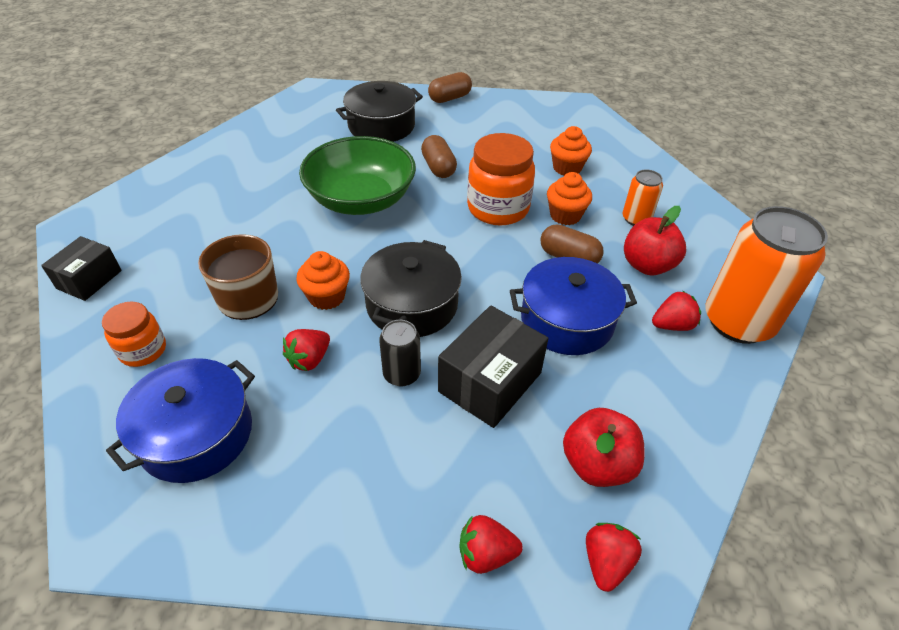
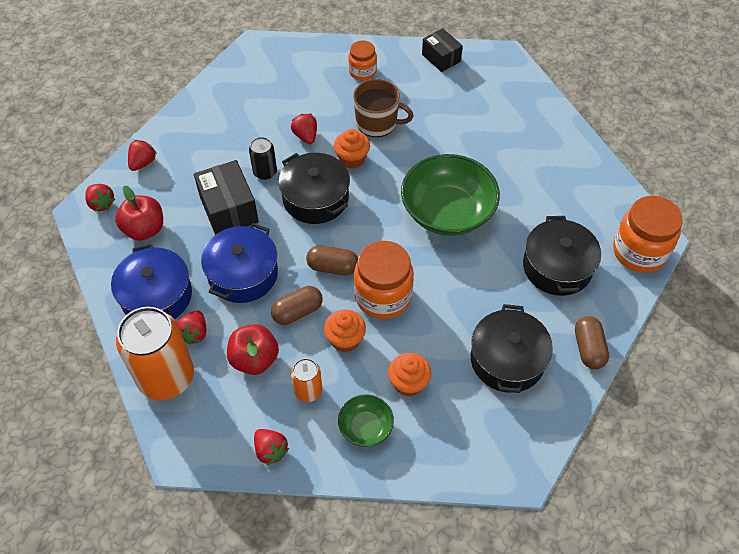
camera: 120 degrees right, 10 degrees up
blue pot [106,358,255,483] -> blue pot moved to [111,243,192,319]
brown capsule [421,135,457,178] -> brown capsule moved to [306,246,358,275]
none -> red strawberry [254,429,289,466]
none -> green bowl [338,395,394,447]
none -> black pot [471,304,553,393]
none -> orange jar [613,196,683,273]

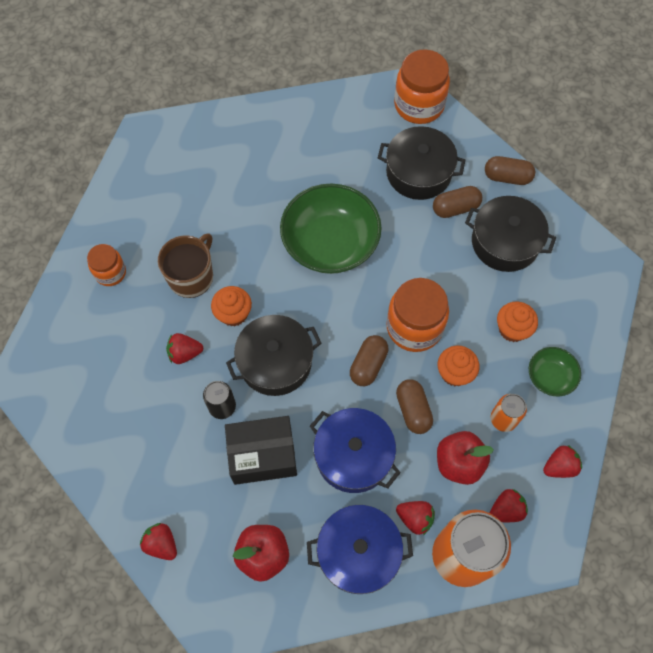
camera: 75 degrees left, 10 degrees up
red strawberry [85,184,115,212] -> red strawberry moved to [489,489,528,522]
black box [422,28,463,72] -> none
none -> brown capsule [433,186,482,218]

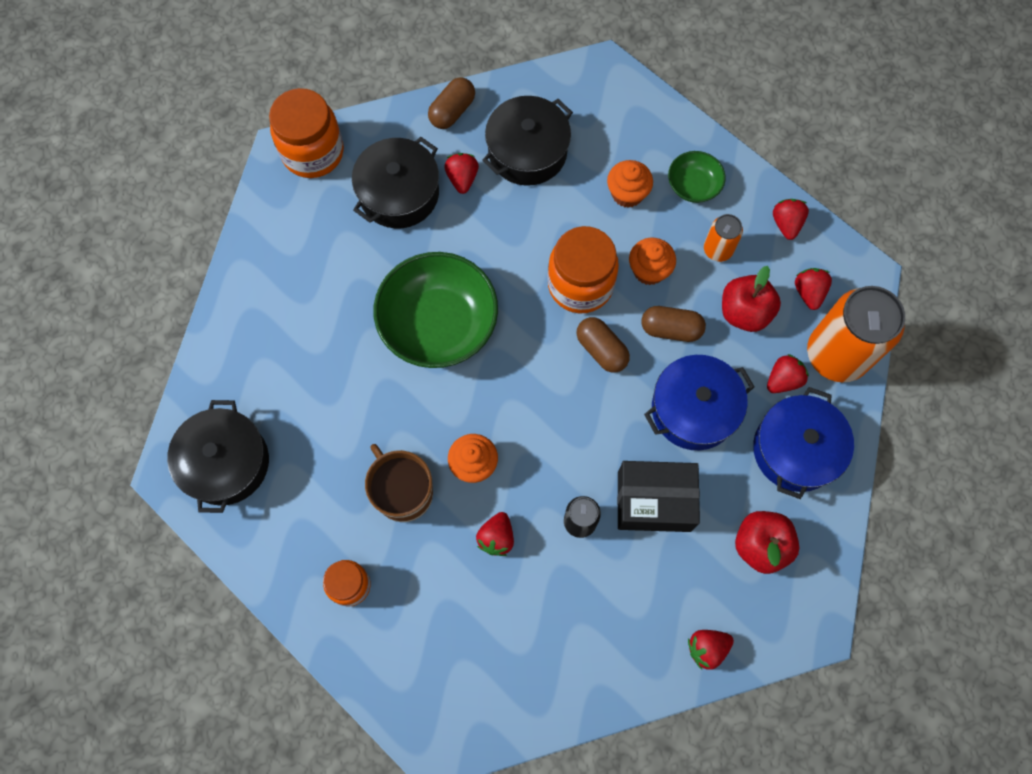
camera: 65 degrees left, 5 degrees up
black box [225,416,297,485] -> black box turned 75 degrees clockwise [617,461,700,532]
black pot [226,315,322,396] -> black pot moved to [167,400,269,513]
brown capsule [433,186,482,218] -> red strawberry [444,153,479,194]

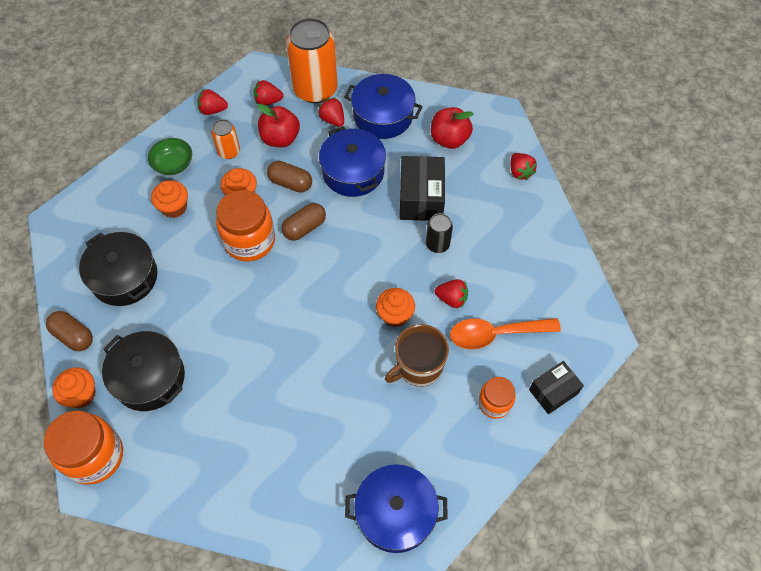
camera: 90 degrees left, 10 degrees down
black pot [167,400,269,513] -> blue pot [345,464,448,553]
green bowl [374,252,498,368] -> none
red strawberry [444,153,479,194] -> none
brown capsule [642,306,706,342] -> brown capsule turned 75 degrees counterclockwise [267,161,312,193]
none -> orange cupcake [52,368,96,408]
none -> orange spoon [450,318,561,349]
none -> black box [529,361,584,414]

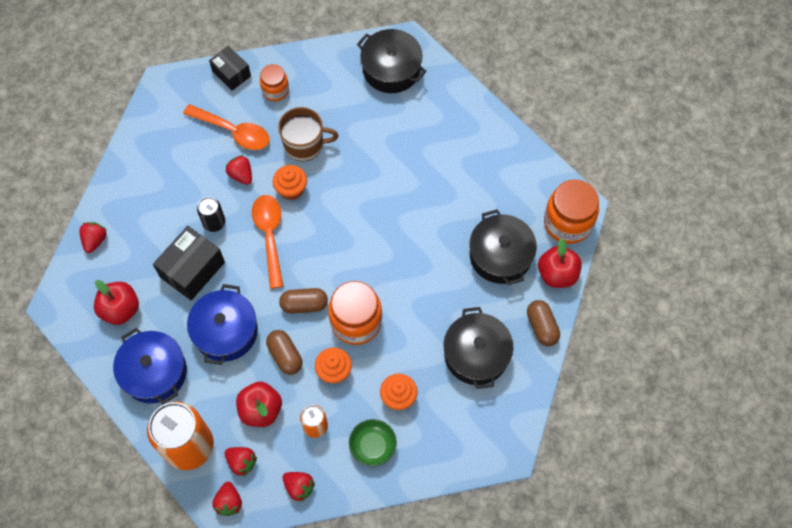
camera: 145 degrees left, 5 degrees up
orange cupcake [52,368,96,408] -> red apple [538,238,582,288]
red strawberry [318,97,344,127] -> red strawberry moved to [212,482,242,516]
blue pot [345,464,448,553] -> black pot [357,29,427,93]
black box [529,361,584,414] -> black box turned 45 degrees clockwise [209,46,251,91]
none -> orange spoon [252,195,284,289]

